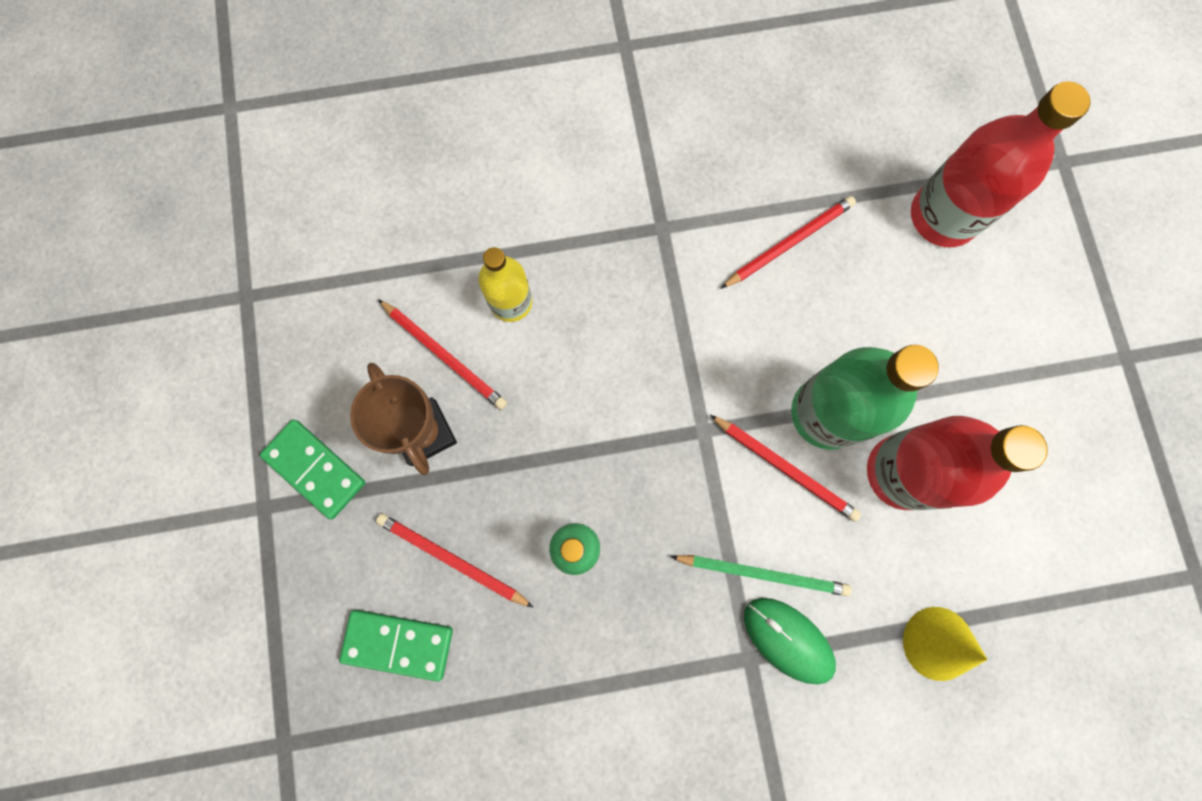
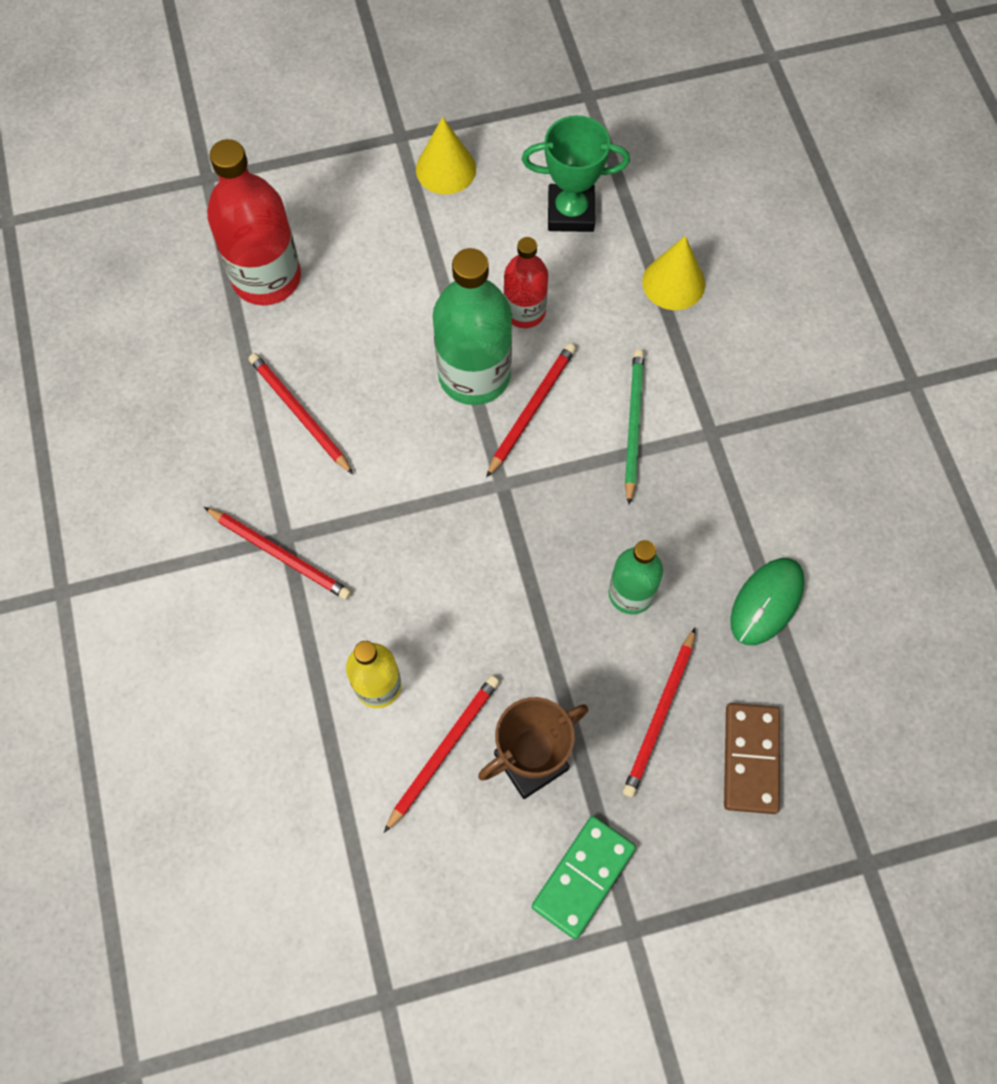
camera: 95 degrees left, 10 degrees down
green domino [339,610,453,682] -> brown domino [724,703,780,814]
green mouse [744,598,836,684] -> green mouse moved to [730,558,805,645]
red bottle [867,416,1048,510] -> red bottle [504,237,548,328], size x0.59
none -> red pencil [204,507,351,600]
none -> yellow cone [416,117,476,194]
none -> green trophy [522,115,630,232]

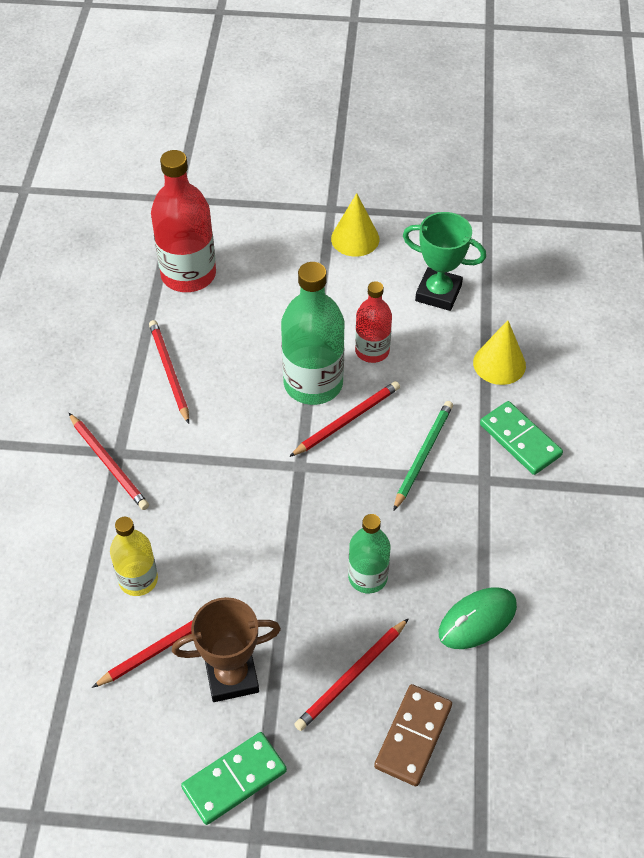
camera: 20 degrees right, 15 degrees down
none -> green domino [480,401,563,475]

